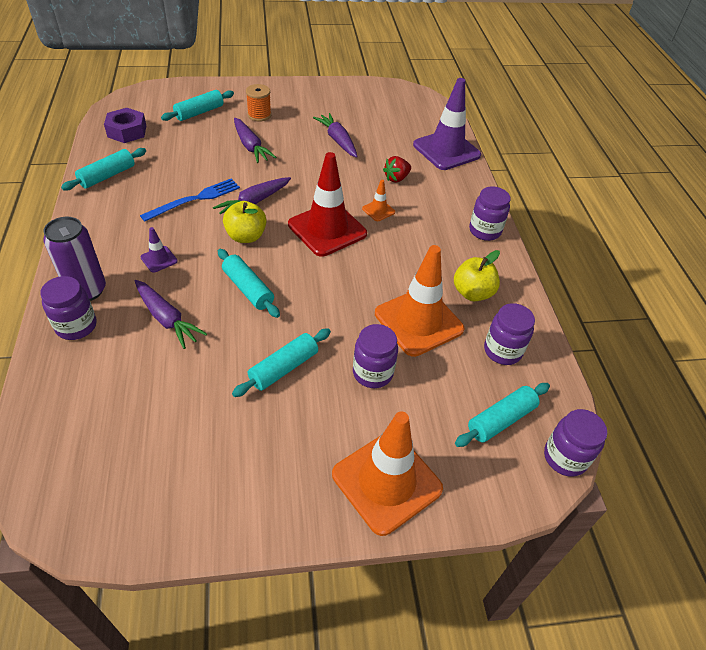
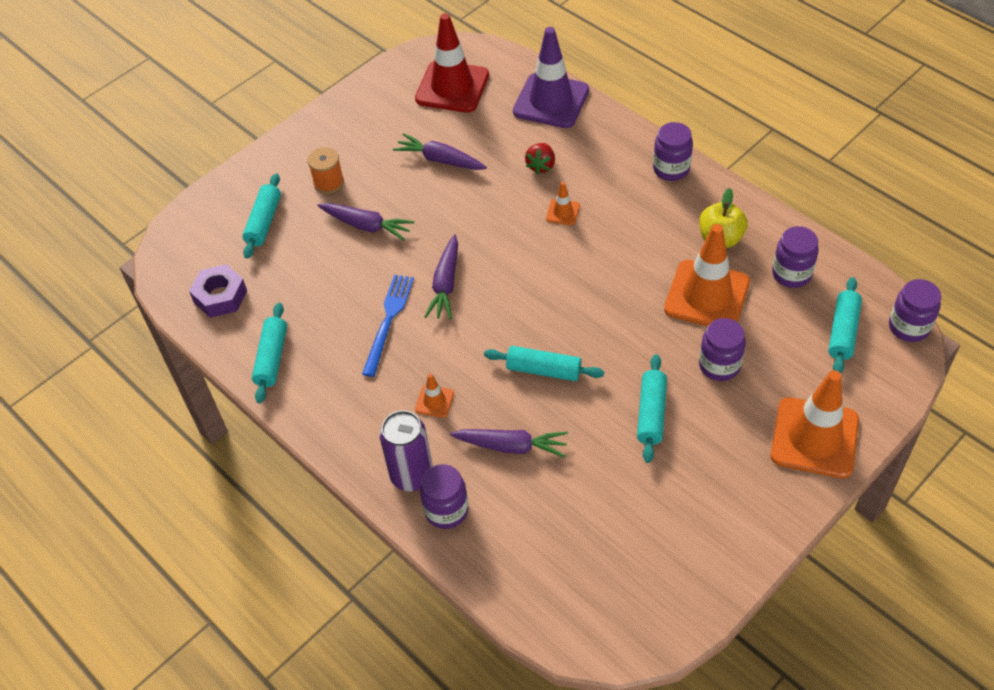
camera: 30 degrees left, 5 degrees up
purple traffic cone [141,227,178,273] -> orange traffic cone [415,373,454,418]
yellow apple [223,201,267,243] -> none
red traffic cone [288,152,367,257] -> red traffic cone moved to [415,13,489,113]

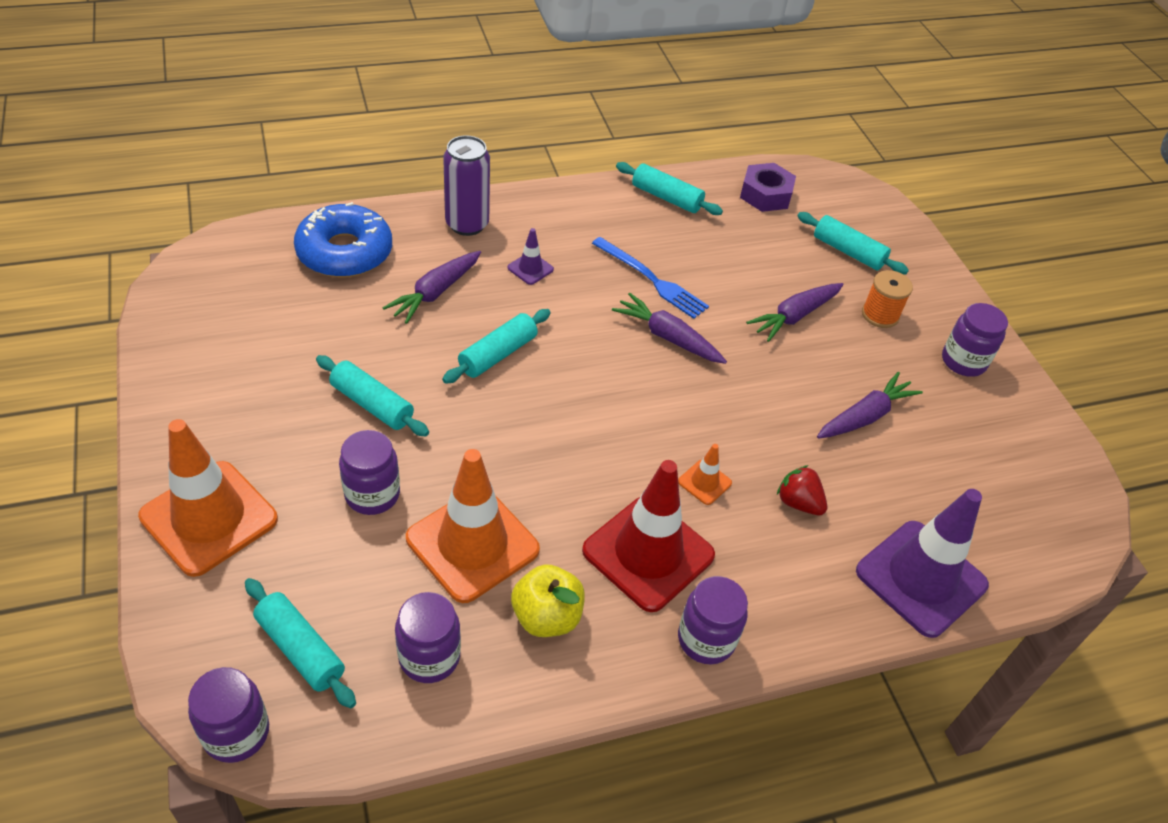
camera: 110 degrees right, 5 degrees down
red traffic cone [415,13,489,113] -> red traffic cone moved to [582,460,715,612]
orange traffic cone [415,373,454,418] -> purple traffic cone [507,228,554,285]
purple jar [420,464,469,529] -> purple jar moved to [942,303,1008,377]
none -> blue donut [294,202,392,278]

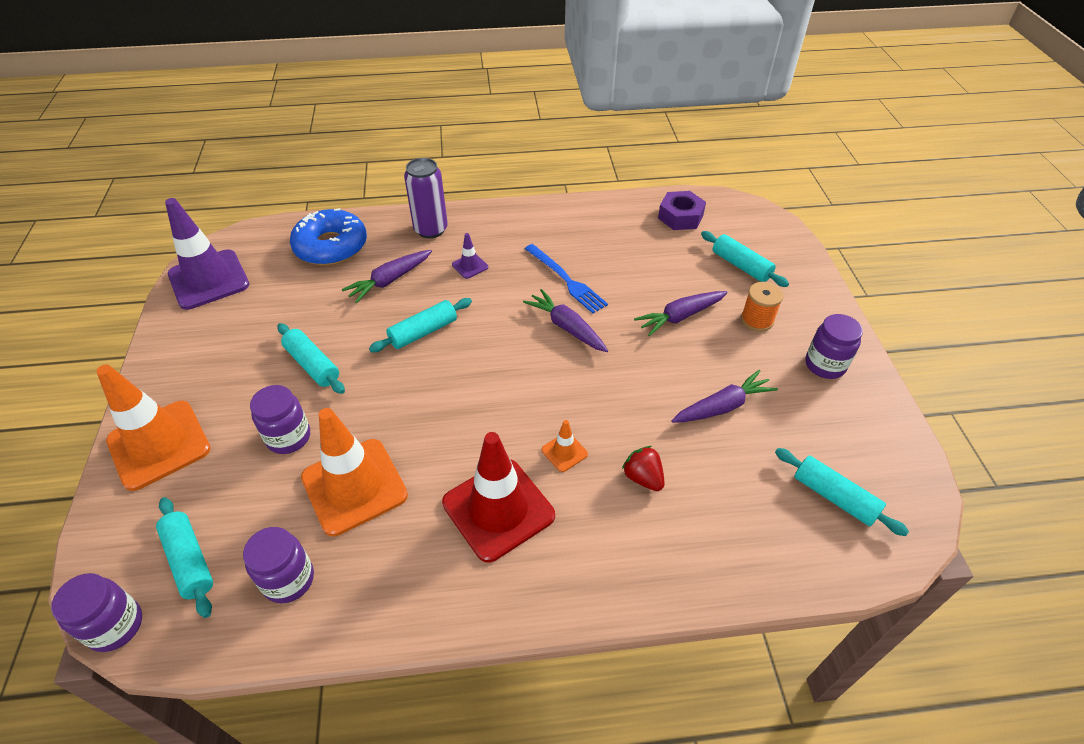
camera: 15 degrees right, 0 degrees up
yellow apple [511,564,585,637] -> none
turquoise rolling pin [616,162,723,215] -> turquoise rolling pin moved to [775,448,909,536]
purple jar [678,576,748,665] -> none
purple traffic cone [856,489,989,638] -> purple traffic cone moved to [165,198,249,310]

